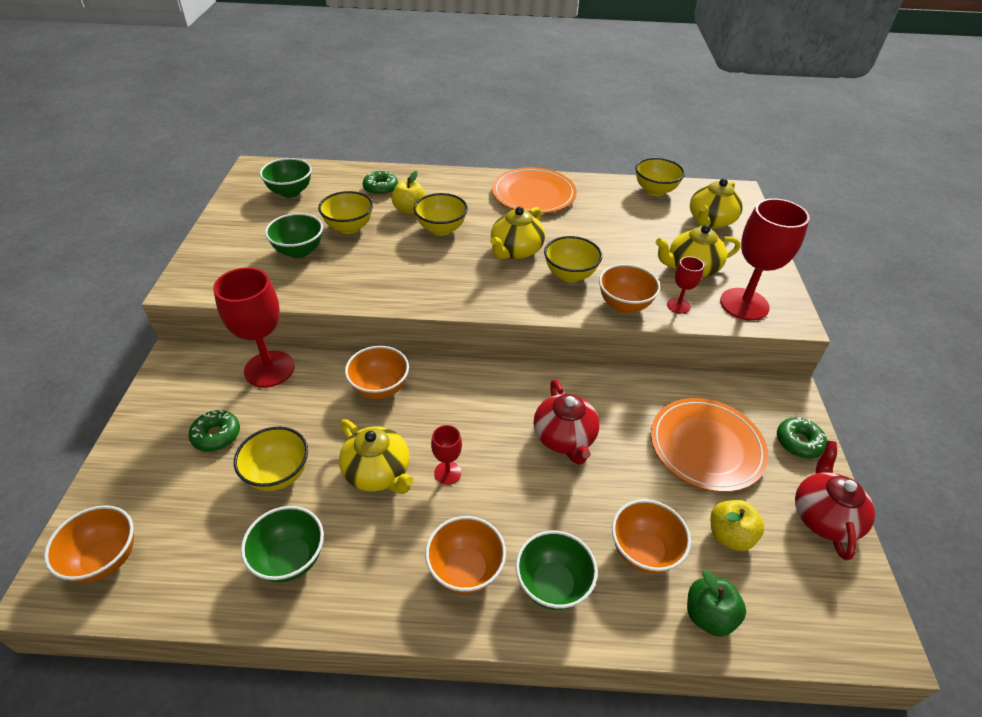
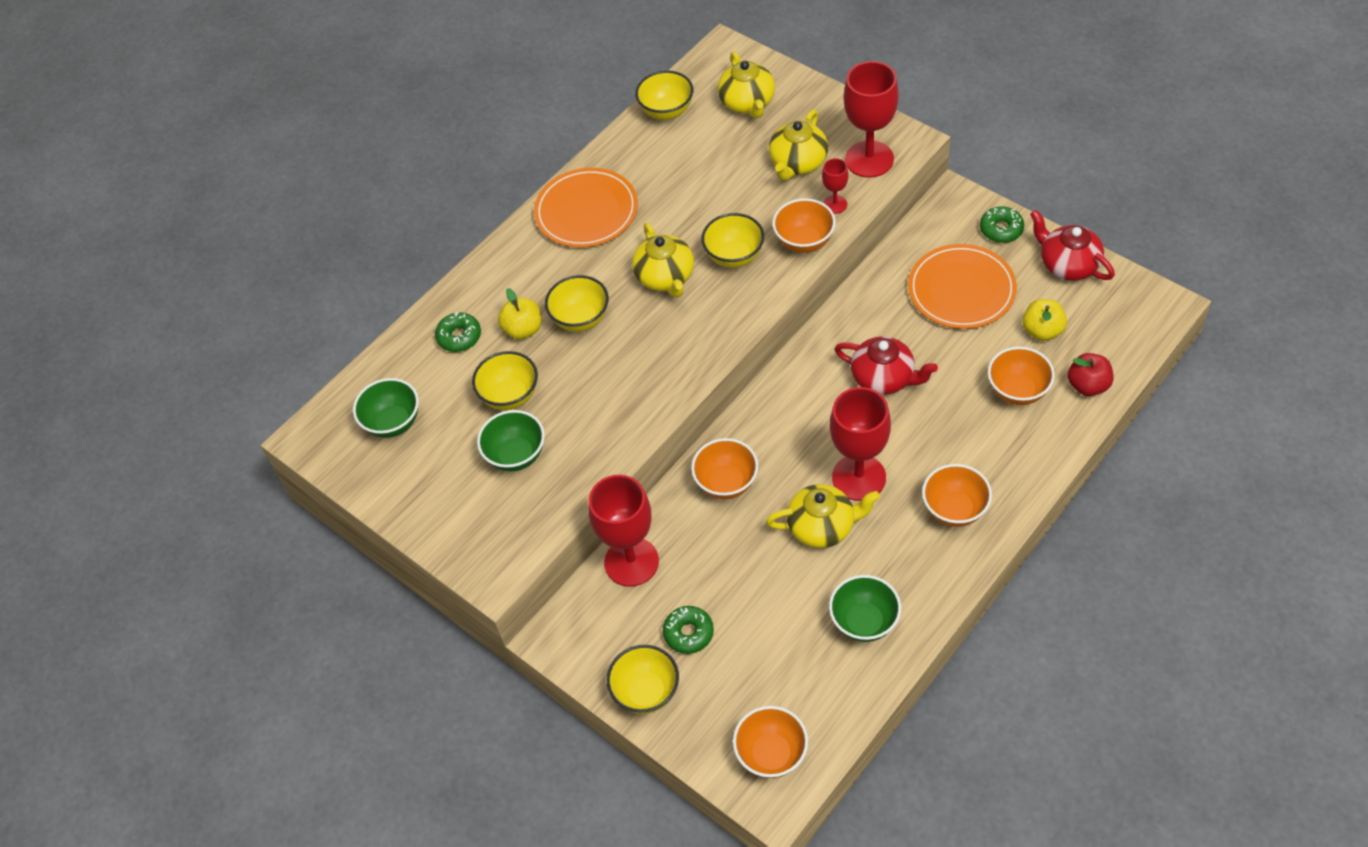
camera: 45 degrees left, 10 degrees up
yellow bowl [234,427,308,491] -> yellow bowl moved to [607,645,679,714]
red goblet [431,425,462,485] -> red goblet [830,387,891,501], size x2.05
green bowl [516,531,598,610] -> none
green apple [687,570,746,637] -> red apple [1068,353,1114,396]

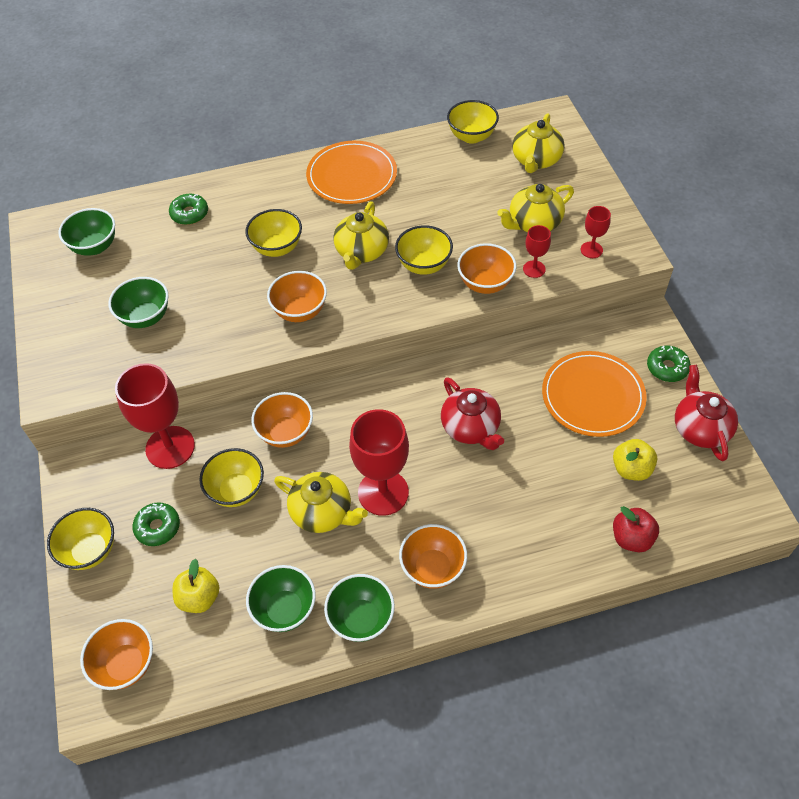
camera: 30 degrees right, 0 degrees up
yellow bowl [472,351,538,410] -> yellow bowl moved to [199,448,264,507]
yellow apple [498,288,541,340] -> yellow apple moved to [172,559,219,613]
red goblet [844,61,899,178] -> red goblet [581,206,611,258], size x0.49
orange bowl [988,347,1055,405] -> orange bowl moved to [267,271,327,322]
none -> green bowl [324,574,395,642]

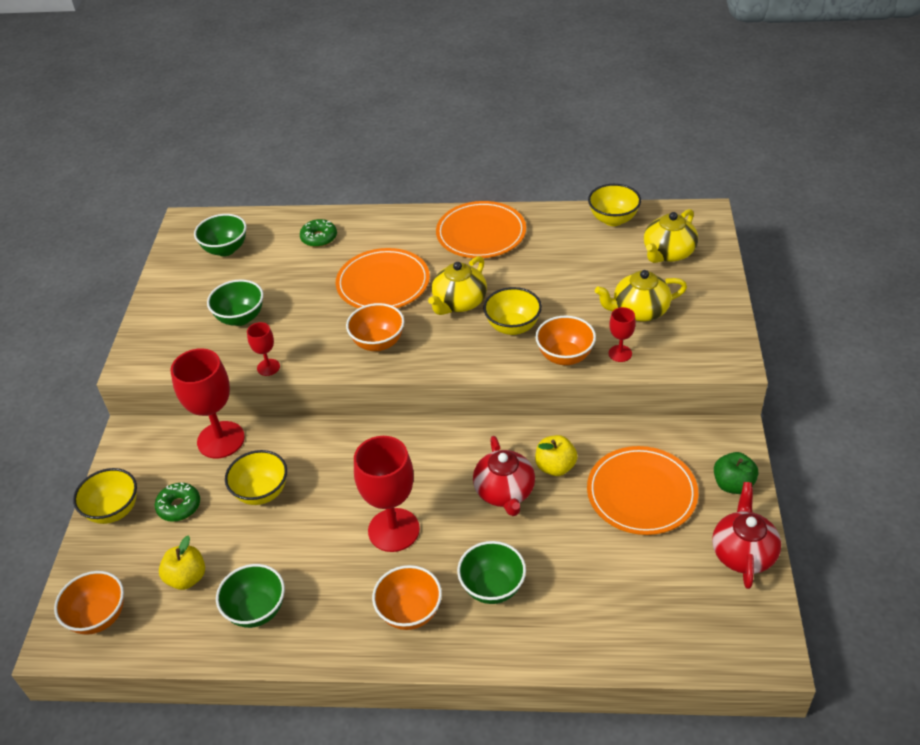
camera: 20 degrees right, 10 degrees down
yellow bowl [245,209,302,257] -> orange plate [336,248,430,308]
orange bowl [251,392,313,448] -> none
yellow teapot [274,472,368,533] -> none
green bowl [324,574,395,642] -> green bowl moved to [457,541,526,604]
red goblet [581,206,611,258] -> red goblet moved to [247,322,280,376]
yellow apple [613,439,657,481] -> yellow apple moved to [535,435,578,476]
red apple [613,506,659,552] -> none
green donut [647,346,691,382] -> green apple [714,452,758,494]

